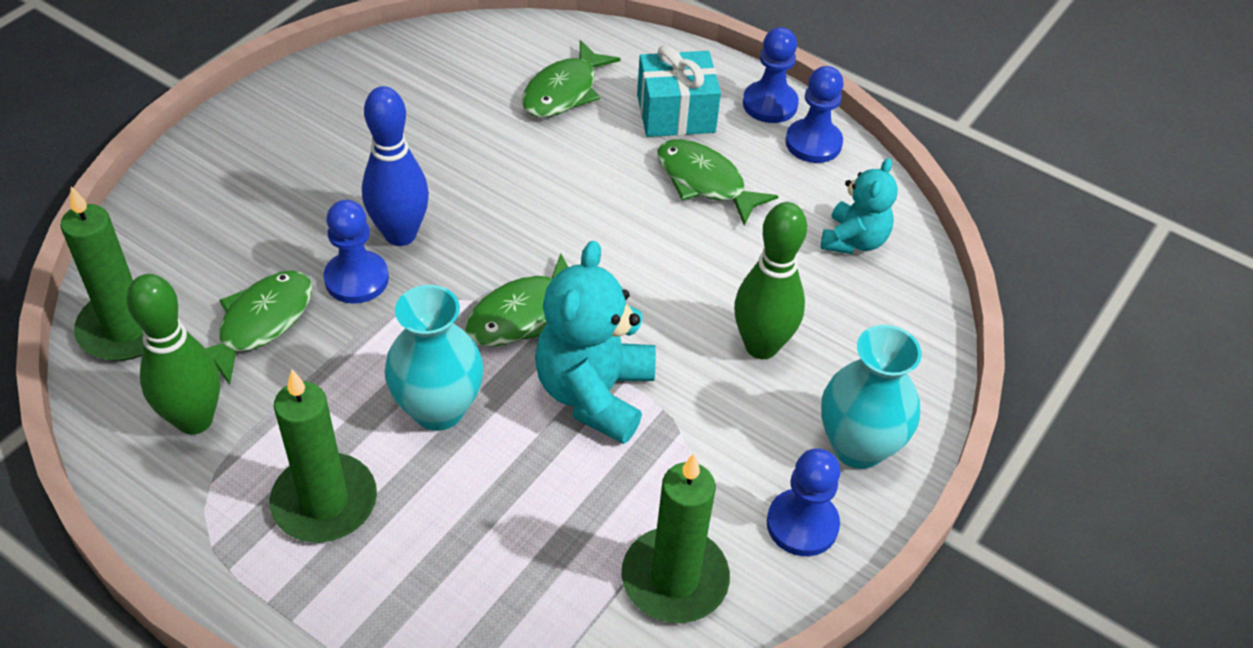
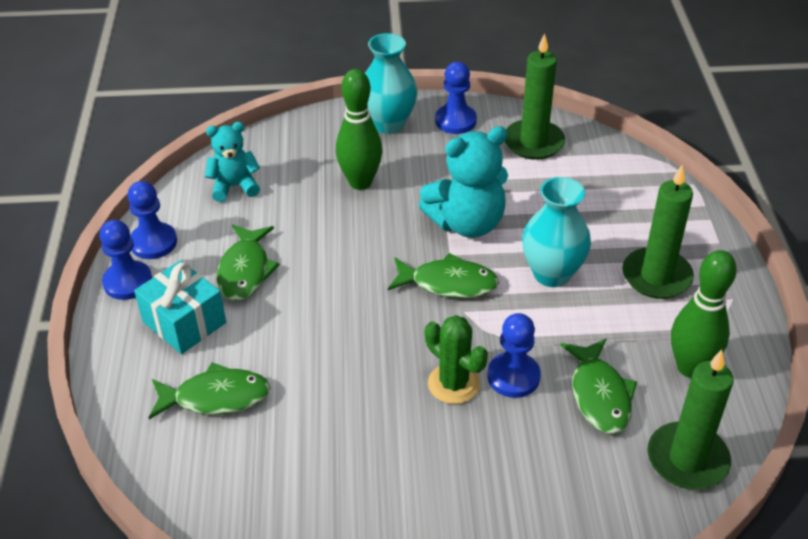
camera: 125 degrees left, 5 degrees down
green fish [205,270,312,385] -> green fish turned 90 degrees counterclockwise [560,338,637,434]
blue bowling pin [362,86,429,246] -> green cactus [425,315,488,404]

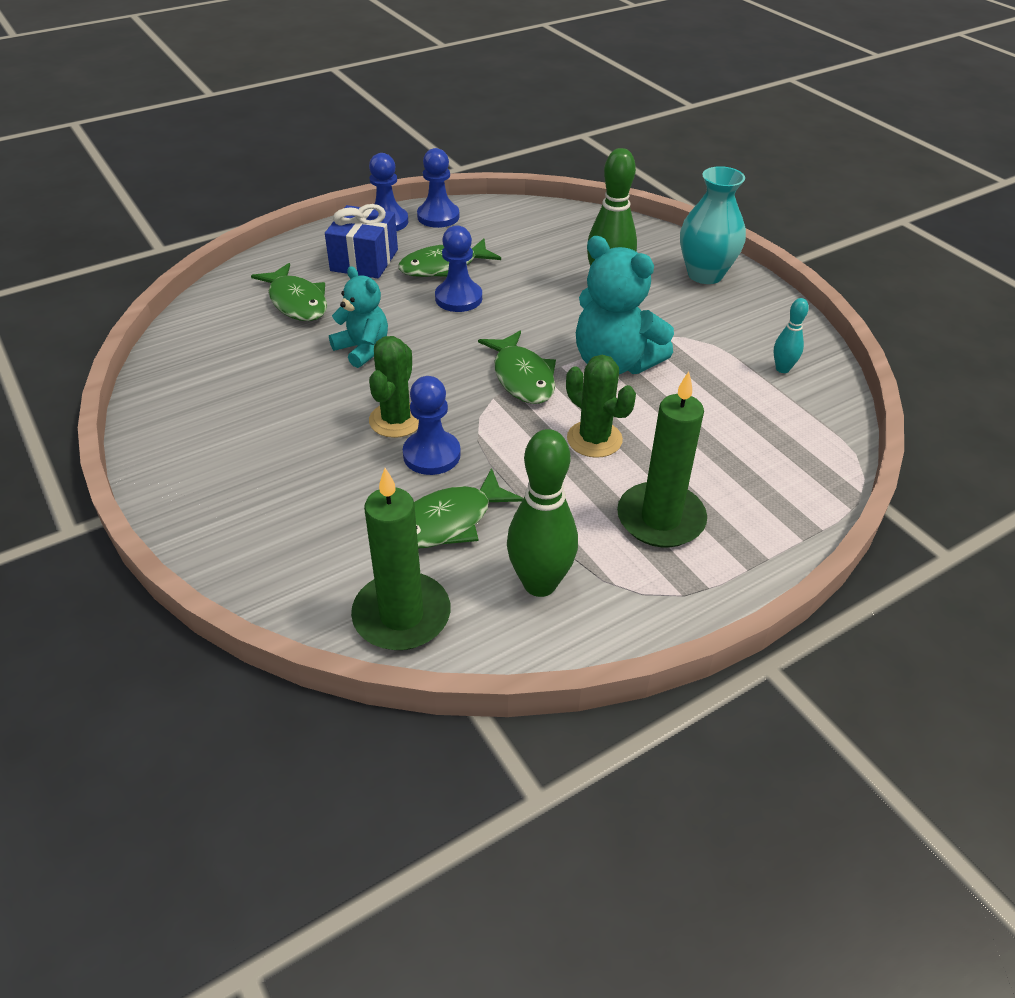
camera: 60 degrees right, 0 degrees up
turquoise gift [134,260,226,354] -> blue gift [325,204,398,278]
turquoise teddy bear [205,122,260,202] -> turquoise teddy bear moved to [329,266,388,368]
blue pawn [435,62,477,134] -> blue pawn moved to [435,225,482,312]
green candle [505,33,565,160] -> turquoise bowling pin [774,298,809,373]
turquoise vase [522,177,591,287] -> green cactus [566,355,636,458]

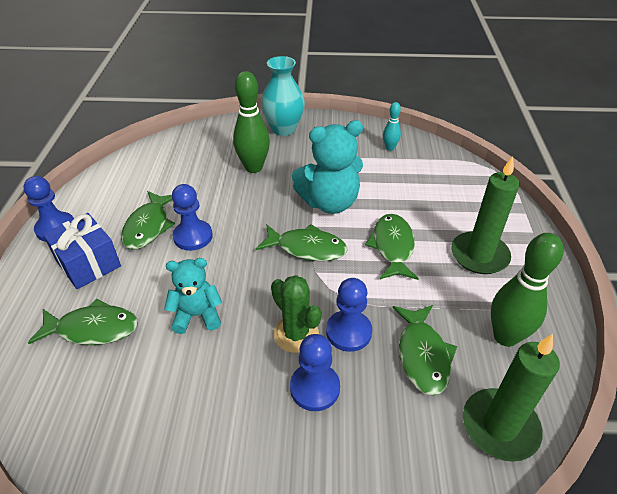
camera: 55 degrees left, 0 degrees up
blue pawn [417,148,460,228] -> blue pawn moved to [290,334,340,411]
green cactus [566,355,636,458] -> green fish [365,214,419,280]

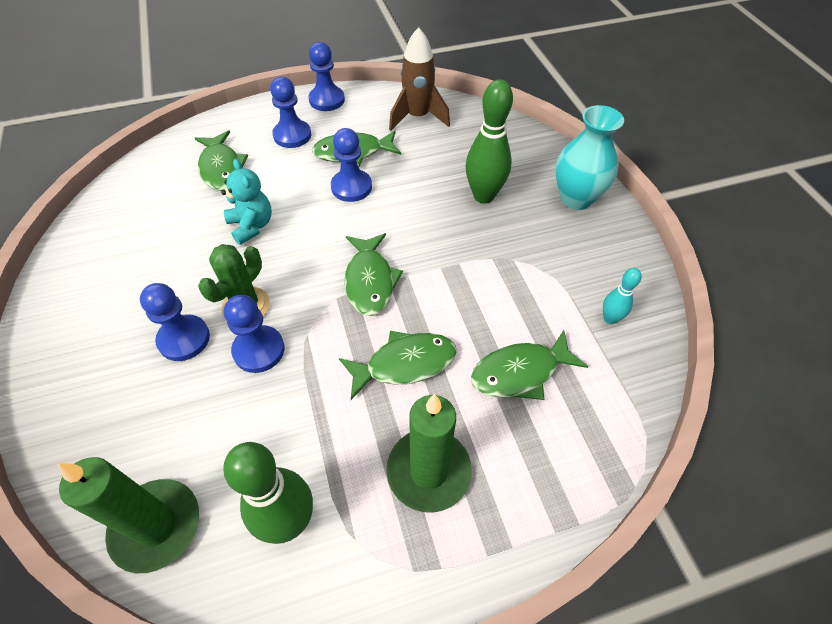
camera: 70 degrees right, 10 degrees up
blue gift [43,213,121,289] -> blue pawn [270,77,311,148]
turquoise teddy bear [292,120,363,214] -> none
green fish [393,305,457,396] -> green fish moved to [471,330,588,400]
none -> brown rocket [389,27,450,131]

